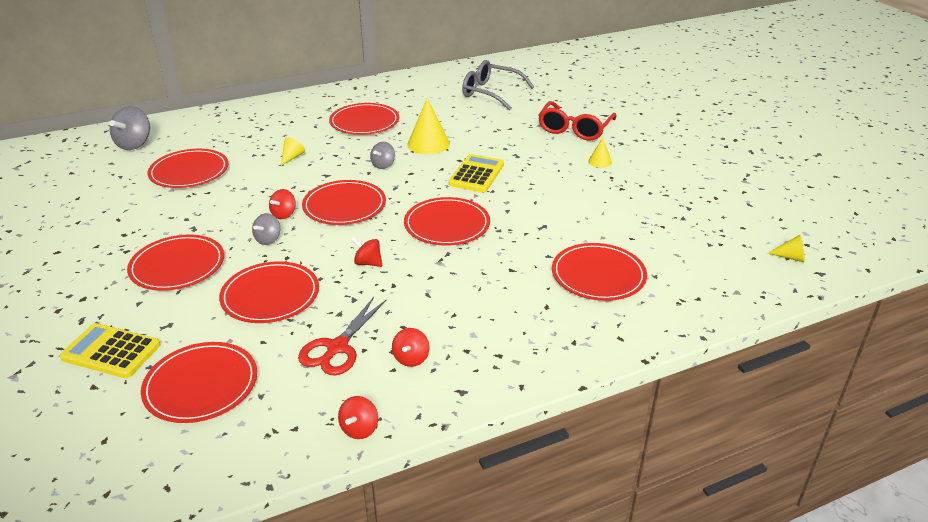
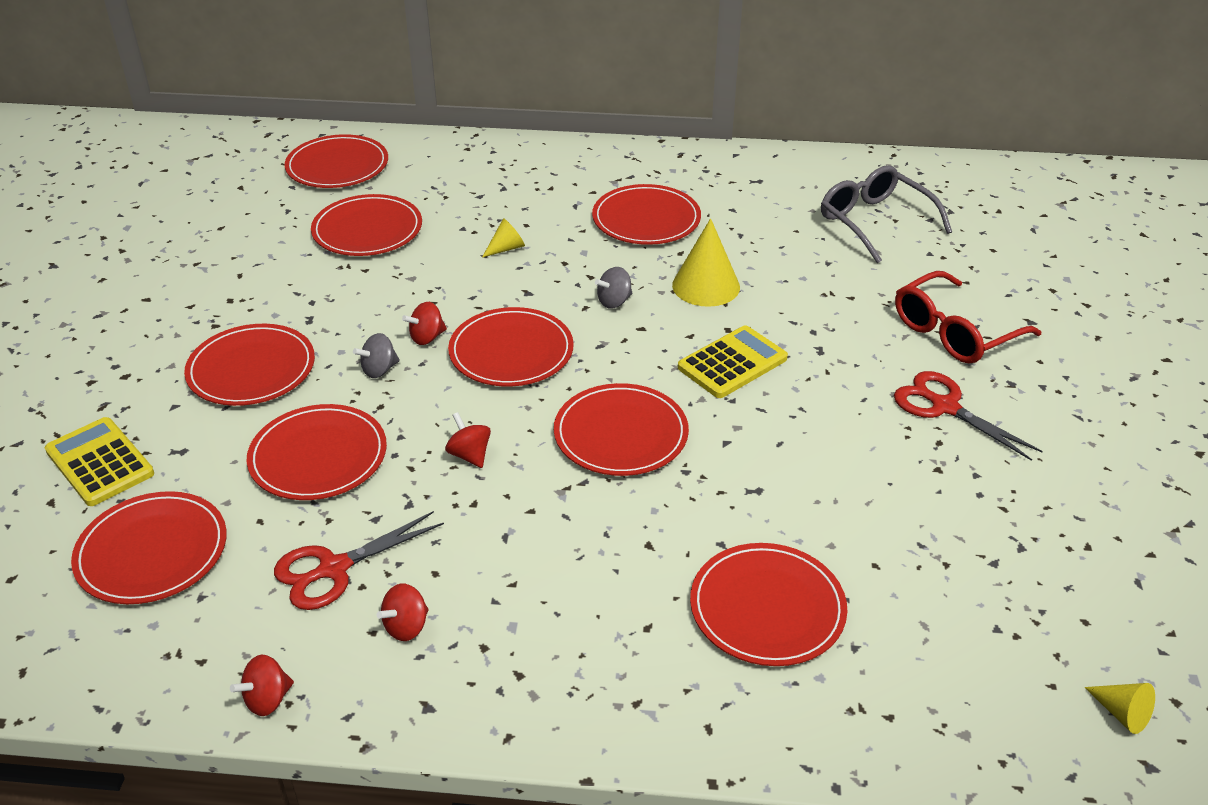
camera: 30 degrees right, 5 degrees up
grey spinning top [110,106,150,150] -> red plate [284,134,388,188]
yellow cone [588,138,612,168] -> red scissors [894,371,1043,461]

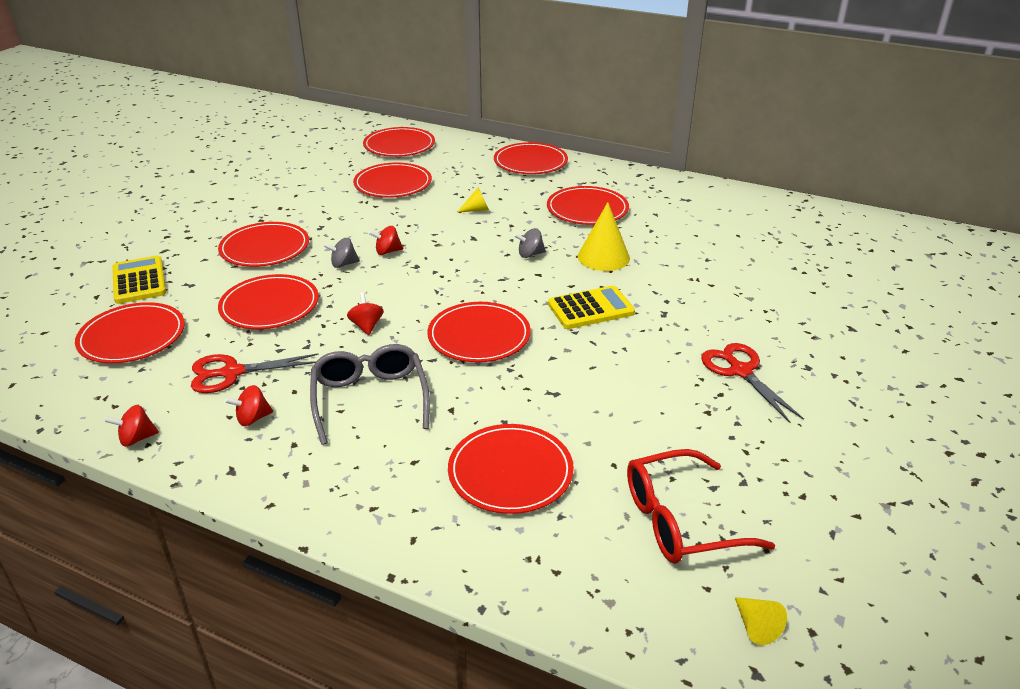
camera: 20 degrees right, 5 degrees down
red plate [448,307,574,387] -> red plate moved to [494,142,568,174]
grey glasses [821,165,952,263] -> grey glasses moved to [310,344,430,445]
red glasses [895,271,1041,364] -> red glasses moved to [627,449,775,564]

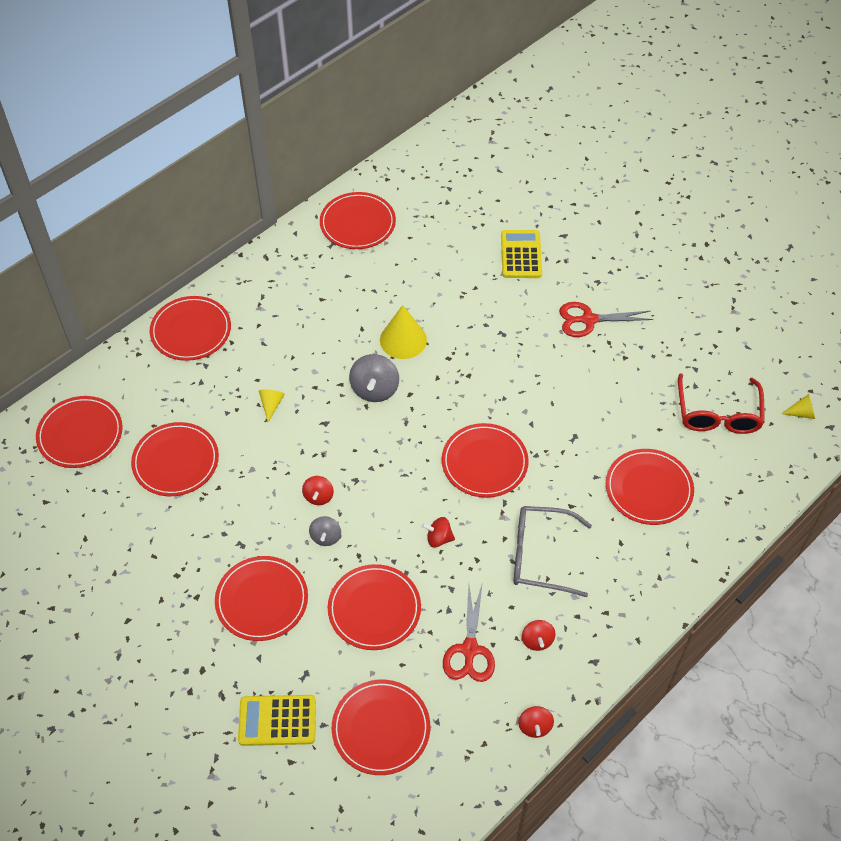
camera: 70 degrees left, 20 degrees up
grey spinning top [514,228,546,258] -> grey spinning top [349,354,399,402], size x1.67
red plate [547,186,629,225] -> red plate moved to [320,192,396,249]
yellow calculator [548,286,635,329] -> yellow calculator moved to [501,230,542,278]

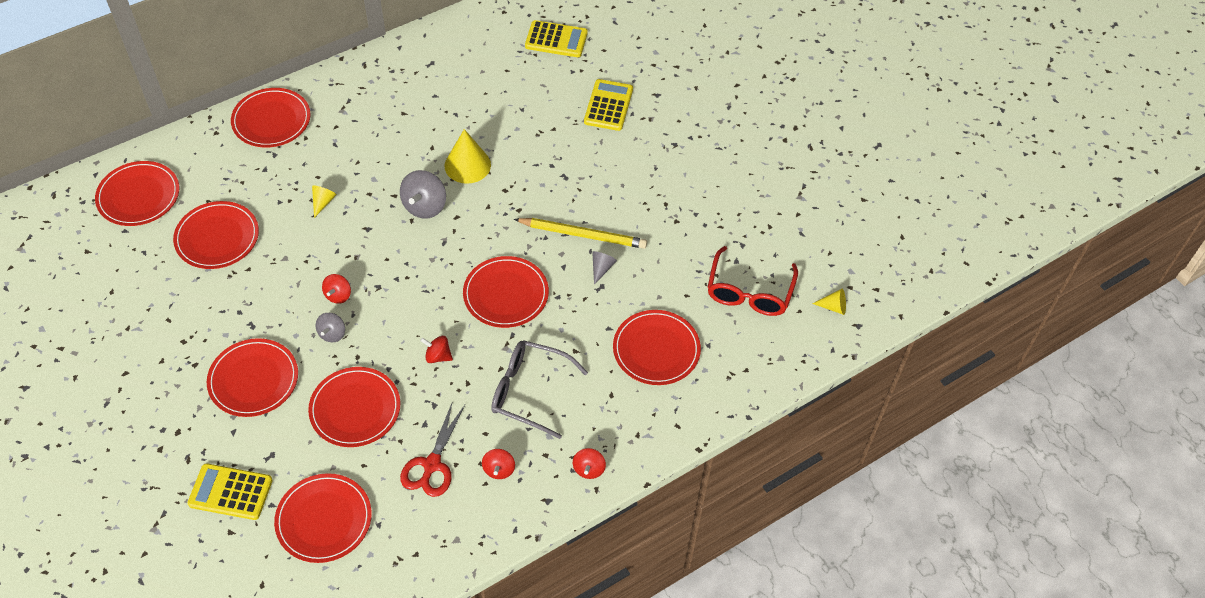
camera: 10 degrees right, 0 degrees up
red plate [320,192,396,249] -> none
red spinning top [518,706,554,738] -> red spinning top moved to [573,448,606,479]
red scissors [559,302,653,337] -> none
none -> yellow pencil [514,218,647,249]
none -> yellow calculator [525,20,588,57]
none -> grey cone [592,251,617,285]

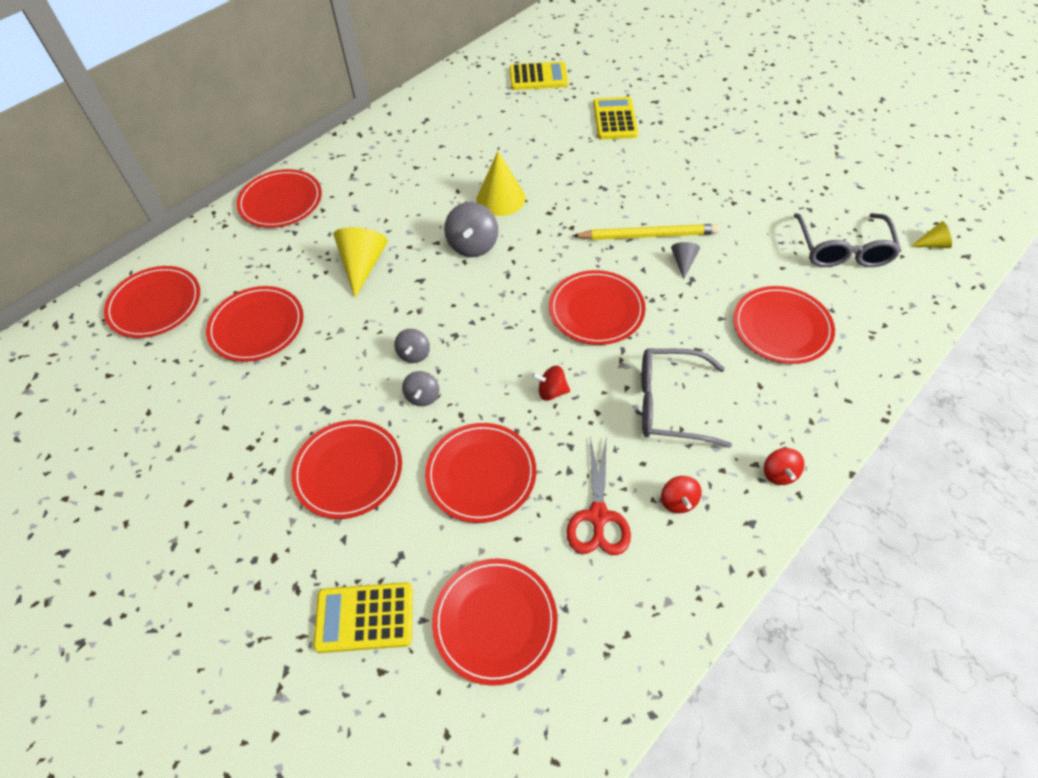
camera: 10 degrees left, 0 degrees up
yellow cone [312,185,337,218] -> yellow cone [334,227,388,298], size x1.88
red spinning top [322,274,351,304] -> grey spinning top [394,329,430,363]
red glasses [707,246,798,316] -> grey glasses [794,213,901,267]

